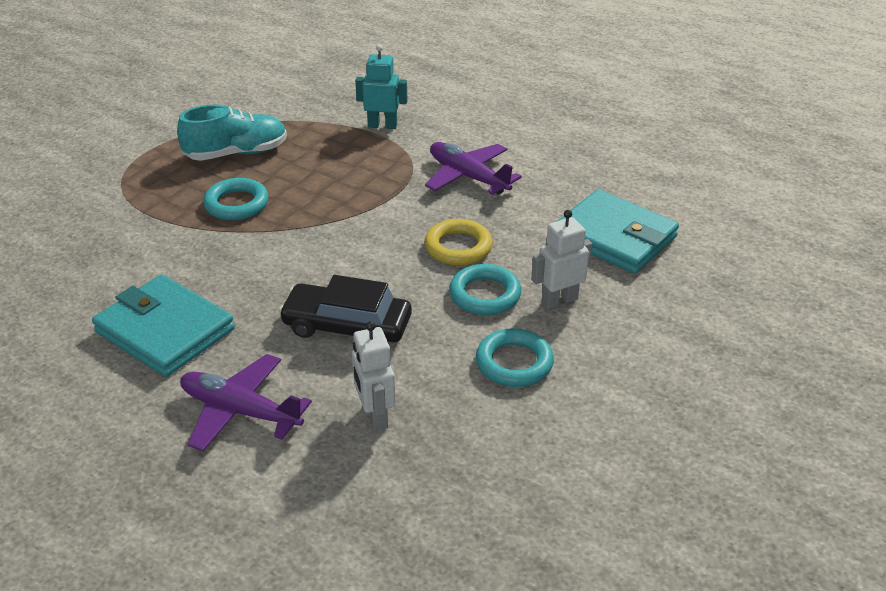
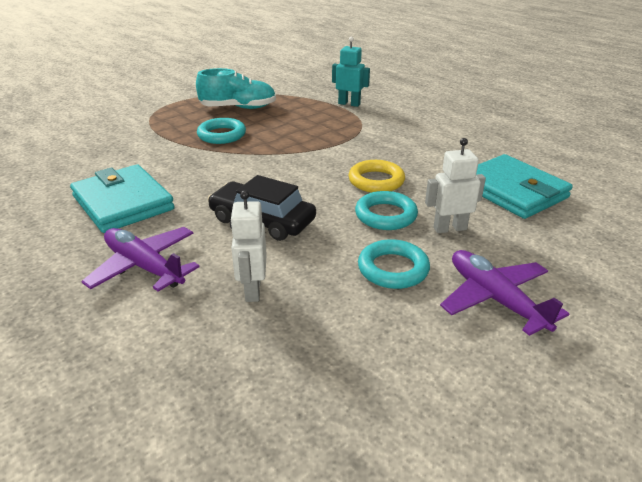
camera: 15 degrees right, 5 degrees down
purple plane [425,142,522,195] -> purple plane moved to [440,250,569,336]

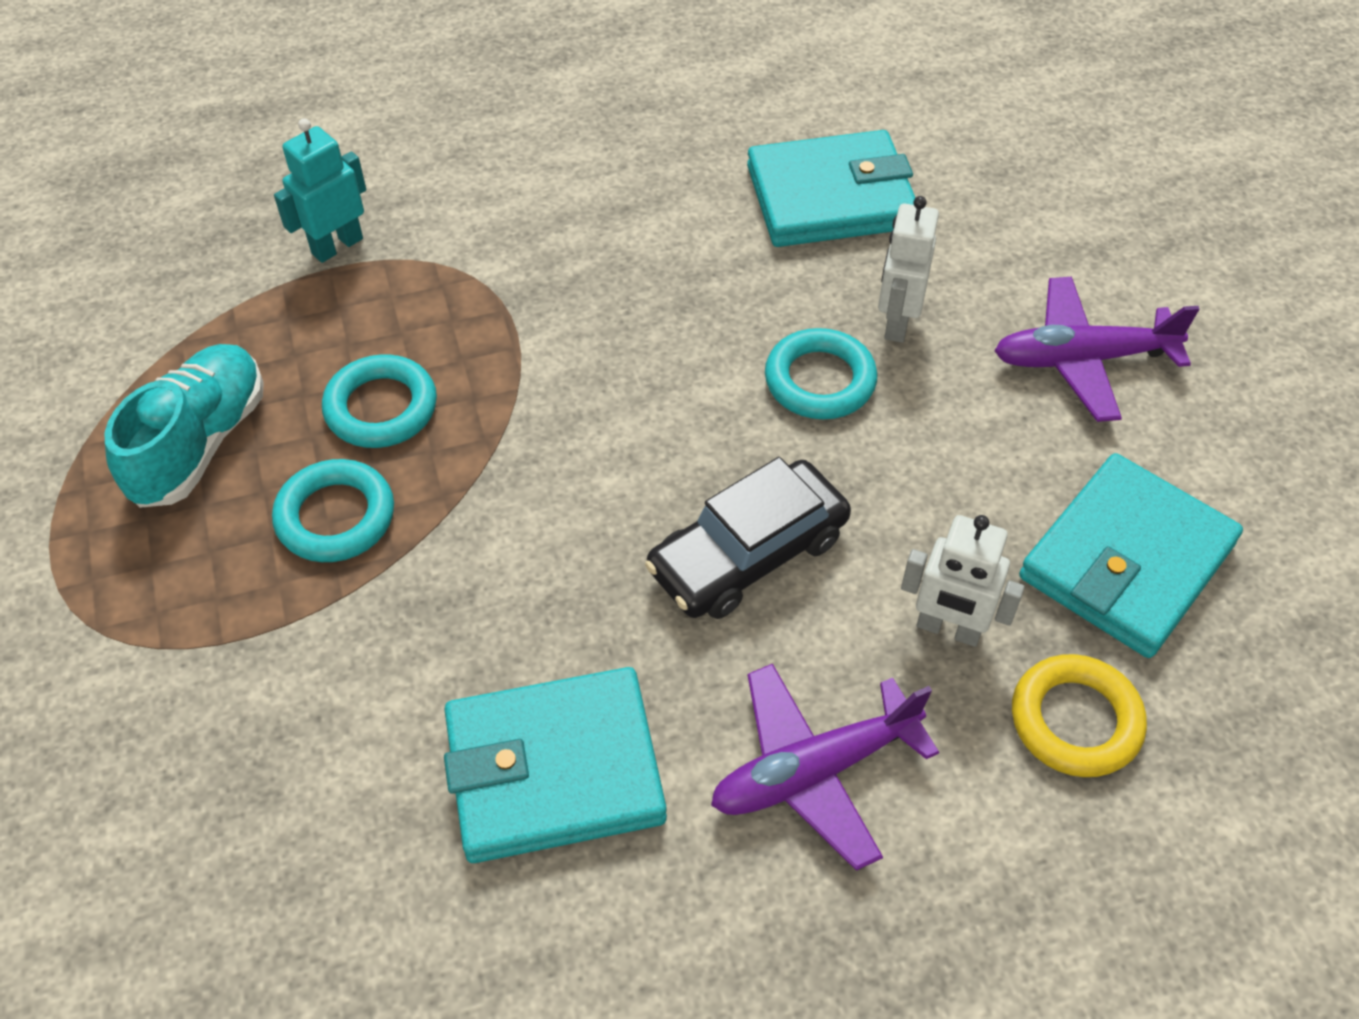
camera: 65 degrees left, 20 degrees up
yellow ring [348,160,405,193] -> yellow ring moved to [1012,654,1147,777]
turquoise ring [358,239,430,289] -> turquoise ring moved to [322,354,437,448]
none -> turquoise wallet [1019,453,1243,658]

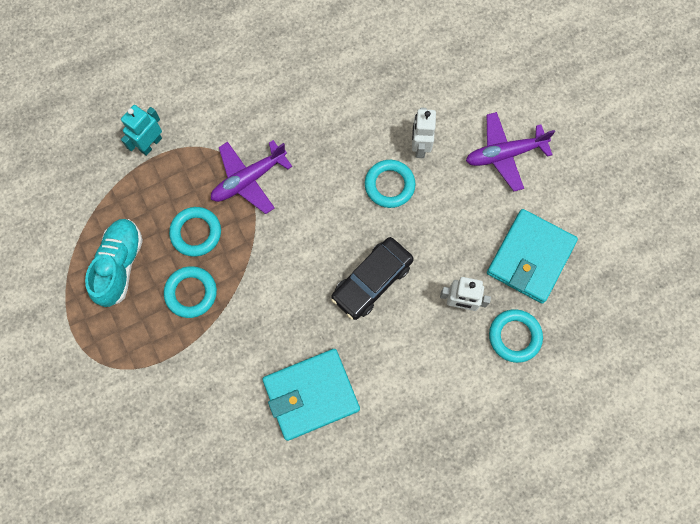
camera: 10 degrees left, 20 degrees up
purple plane [711,664,939,871] -> purple plane moved to [211,140,292,214]
turquoise wallet [747,130,915,247] -> none
yellow ring [1012,654,1147,777] -> turquoise ring [489,309,543,363]

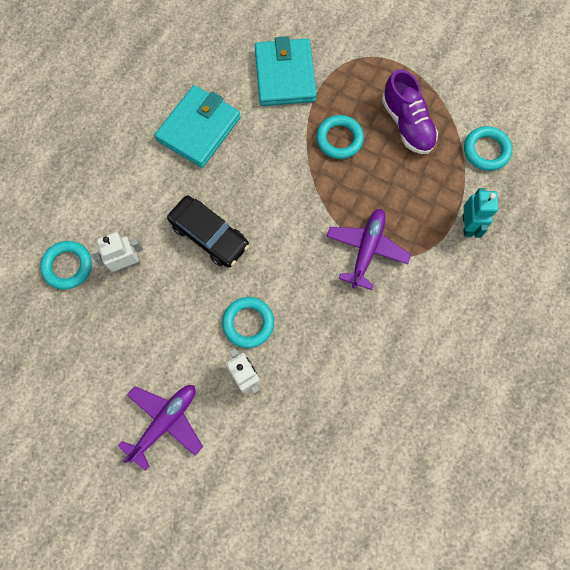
camera: 145 degrees right, 0 degrees up
turquoise shoe [85,219,143,307] -> purple shoe [382,69,438,154]
turquoise ring [169,207,221,257] -> turquoise ring moved to [464,126,512,171]
black car [331,237,414,320] -> black car turned 120 degrees clockwise [167,195,249,267]
turquoise wallet [487,209,578,304] -> turquoise wallet moved to [255,36,317,106]

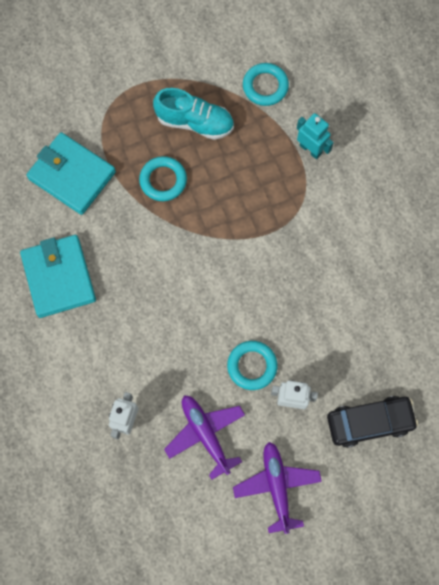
camera: 50 degrees left, 0 degrees up
turquoise ring [40,241,92,289] -> none
black car [167,195,249,267] -> black car moved to [327,396,418,448]
purple plane [326,209,411,290] -> purple plane moved to [164,396,245,480]
purple shoe [382,69,438,154] -> turquoise shoe [153,88,234,140]

